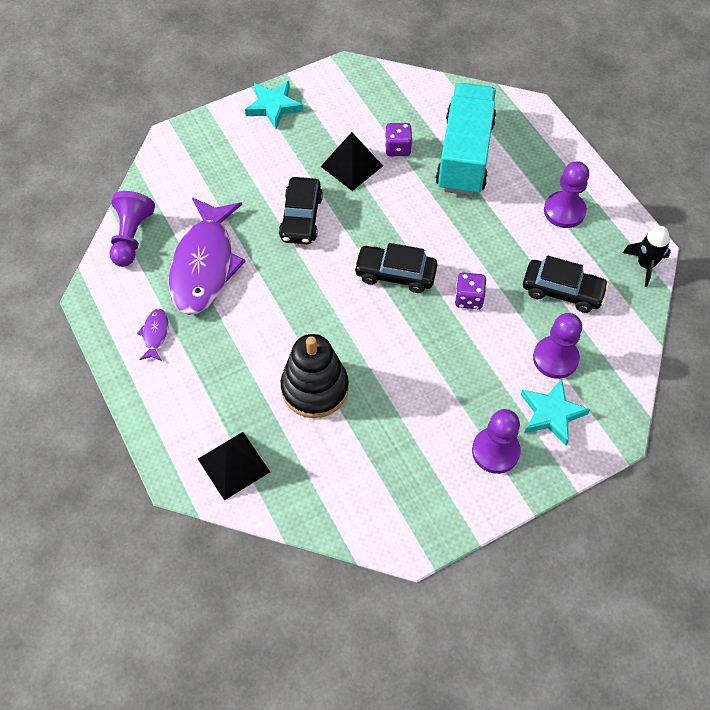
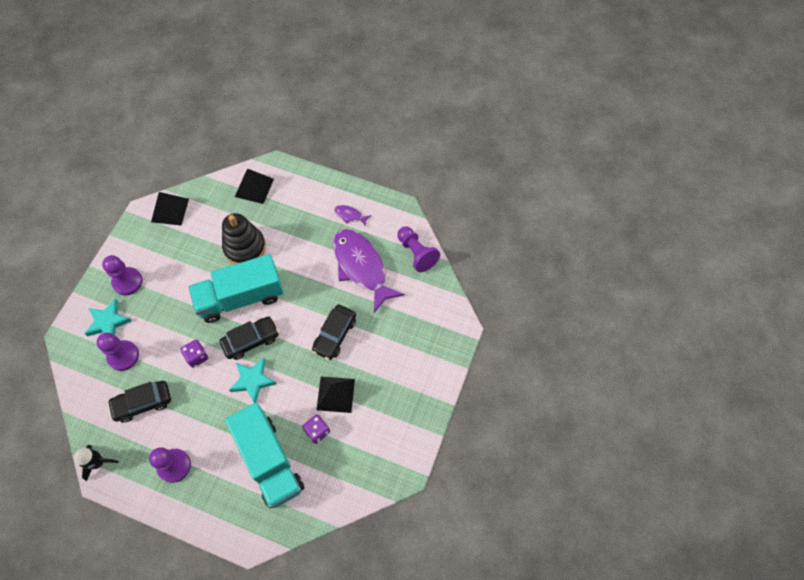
camera: 140 degrees right, 5 degrees up
purple fish [137,309,169,361] -> purple fish turned 150 degrees clockwise [334,205,371,227]
turquoise star [245,81,303,129] -> turquoise star moved to [229,358,277,403]
black car [279,177,323,244] -> black car turned 120 degrees counterclockwise [312,304,356,360]
none -> black pyramid [151,192,189,226]
none -> turquoise truck [189,254,284,323]

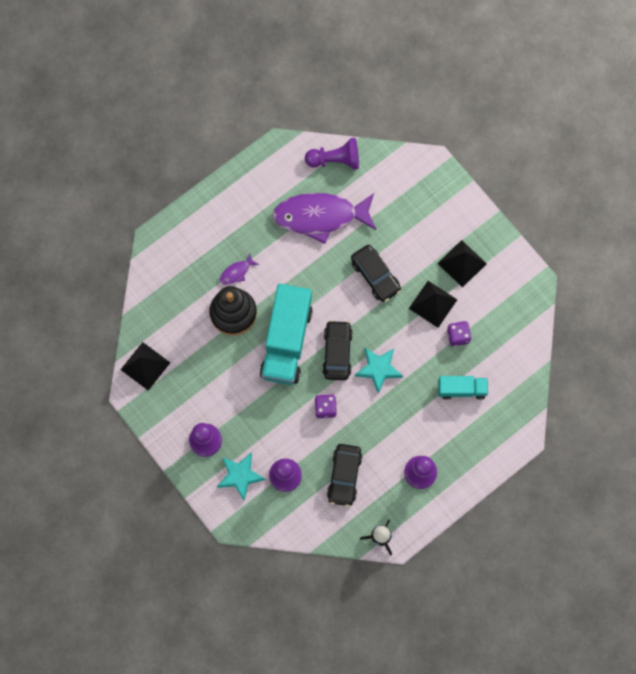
camera: 60 degrees left, 10 degrees up
turquoise truck [225,403,304,508] -> turquoise truck [438,376,488,400], size x0.52
black pyramid [235,168,274,204] -> black pyramid moved to [437,240,487,287]
purple fish [334,205,371,227] -> purple fish moved to [220,253,259,285]

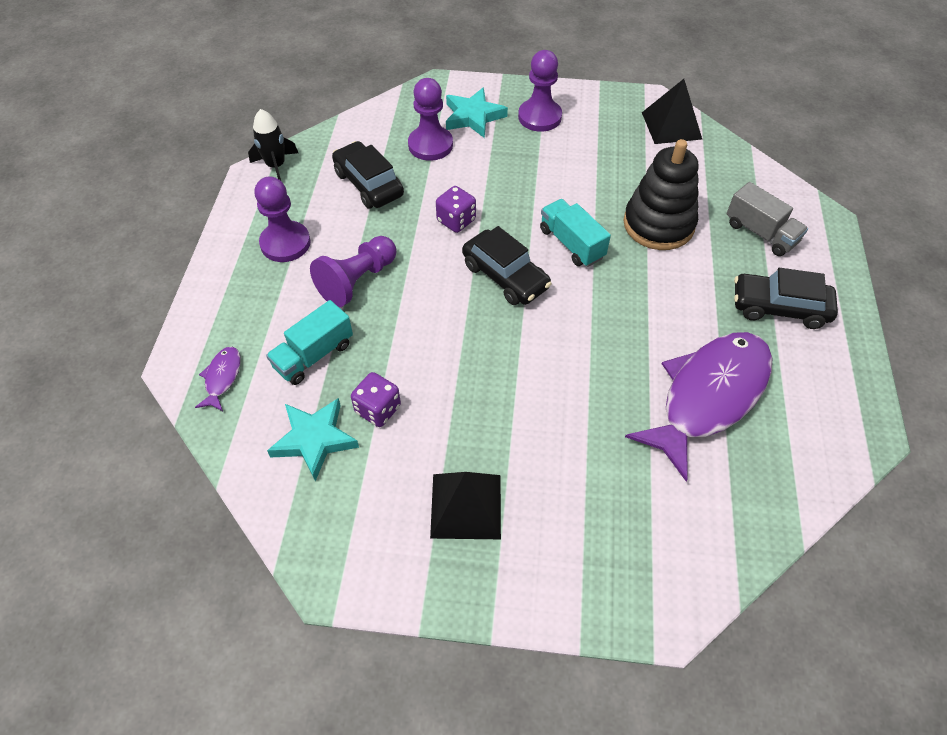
camera: 135 degrees right, 20 degrees down
purple fish [220,253,259,285] -> purple fish moved to [195,347,241,411]
turquoise truck [260,284,313,385] -> turquoise truck [540,199,611,267], size x0.52
purple pawn [305,138,359,170] -> purple pawn moved to [310,236,397,307]
black car [351,245,401,302] -> black car moved to [734,268,838,329]
turquoise star [355,348,403,394] -> turquoise star moved to [267,398,359,481]
black pyramid [409,281,457,328] -> none
none -> grey truck [727,182,808,256]

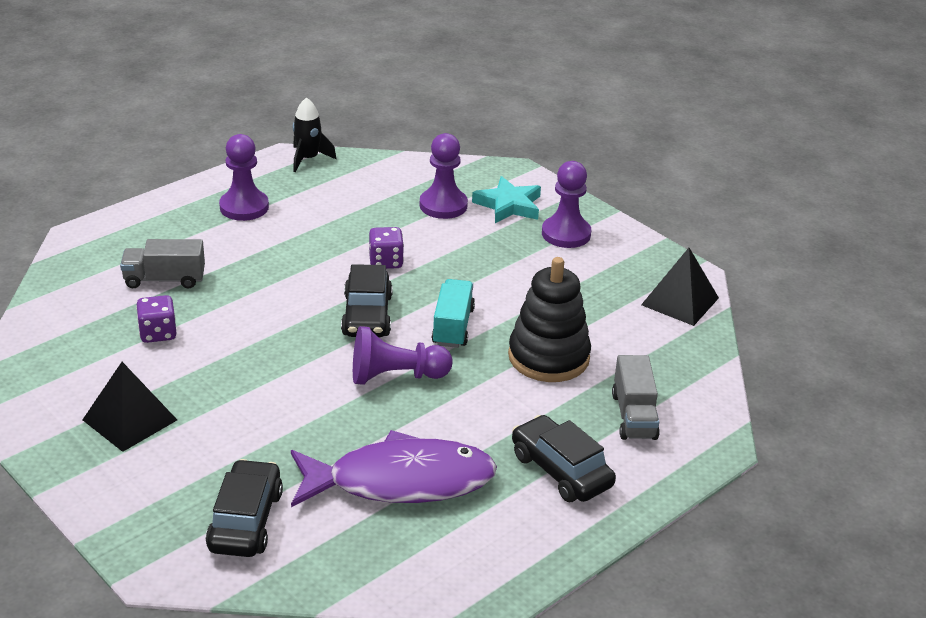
camera: 40 degrees right, 20 degrees down
purple fish [195,347,241,411] -> none
turquoise truck [266,300,353,385] -> grey truck [120,239,205,288]
turquoise star [267,398,359,481] -> none
purple pawn [310,236,397,307] -> purple pawn moved to [353,326,452,385]
black car [332,141,404,209] -> black car moved to [206,459,283,557]

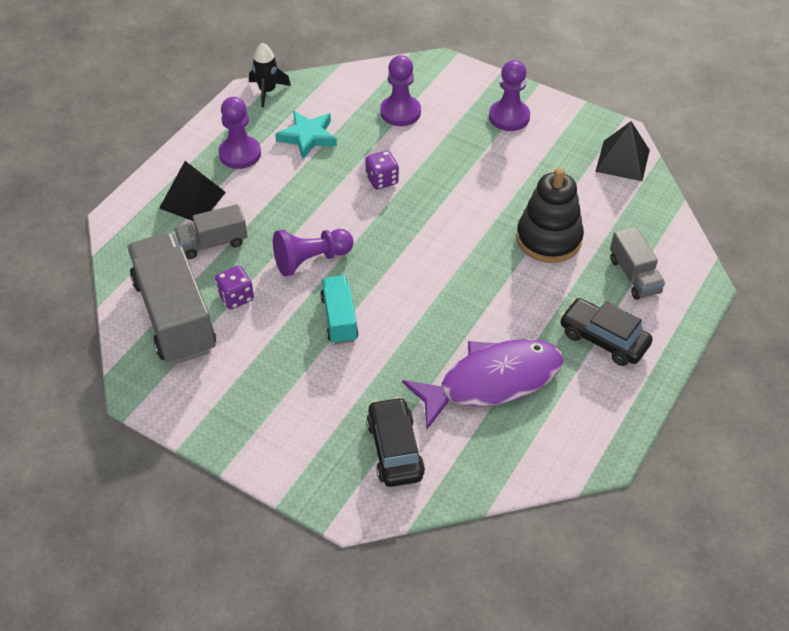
camera: 15 degrees left, 15 degrees up
black pyramid [82,362,177,452] -> black pyramid moved to [159,161,226,221]
black car [341,264,393,338] -> none
purple pawn [353,326,452,385] -> purple pawn moved to [273,229,354,276]
turquoise truck [432,279,475,348] -> turquoise truck moved to [320,275,359,344]
turquoise star [472,176,541,223] -> turquoise star moved to [275,111,337,159]
none -> grey truck [127,232,216,364]

